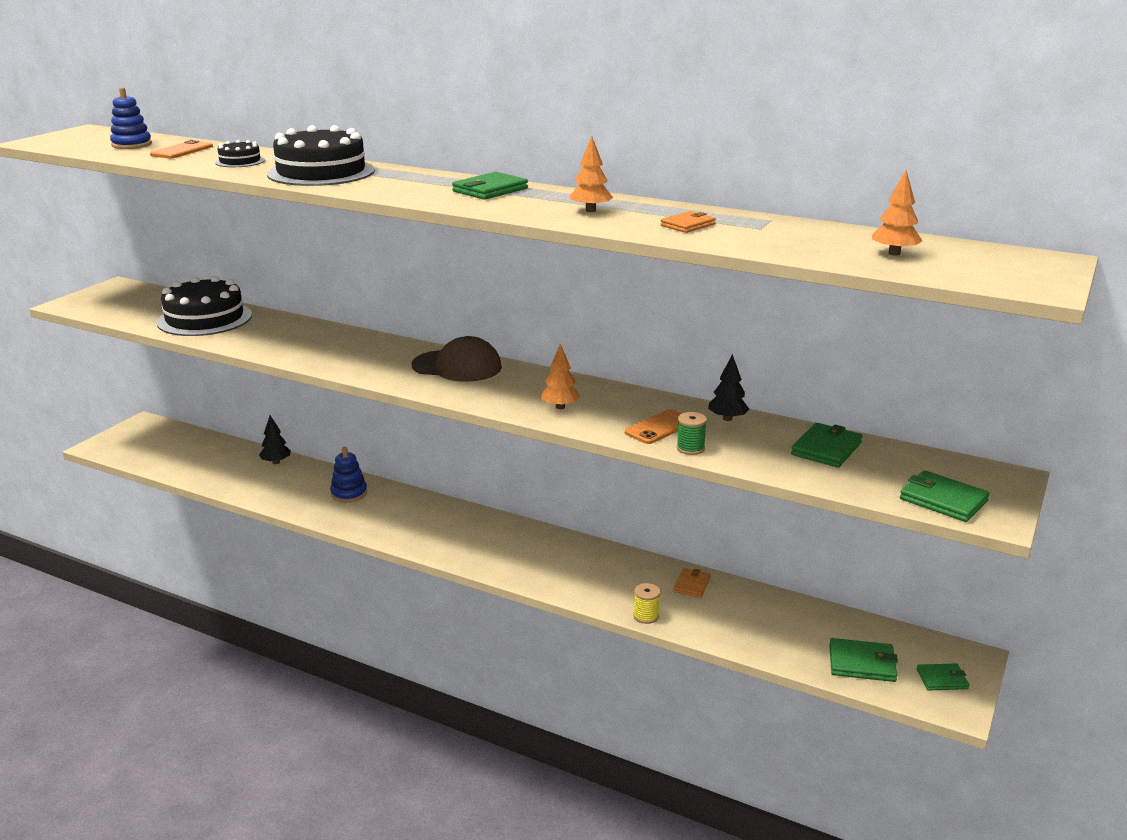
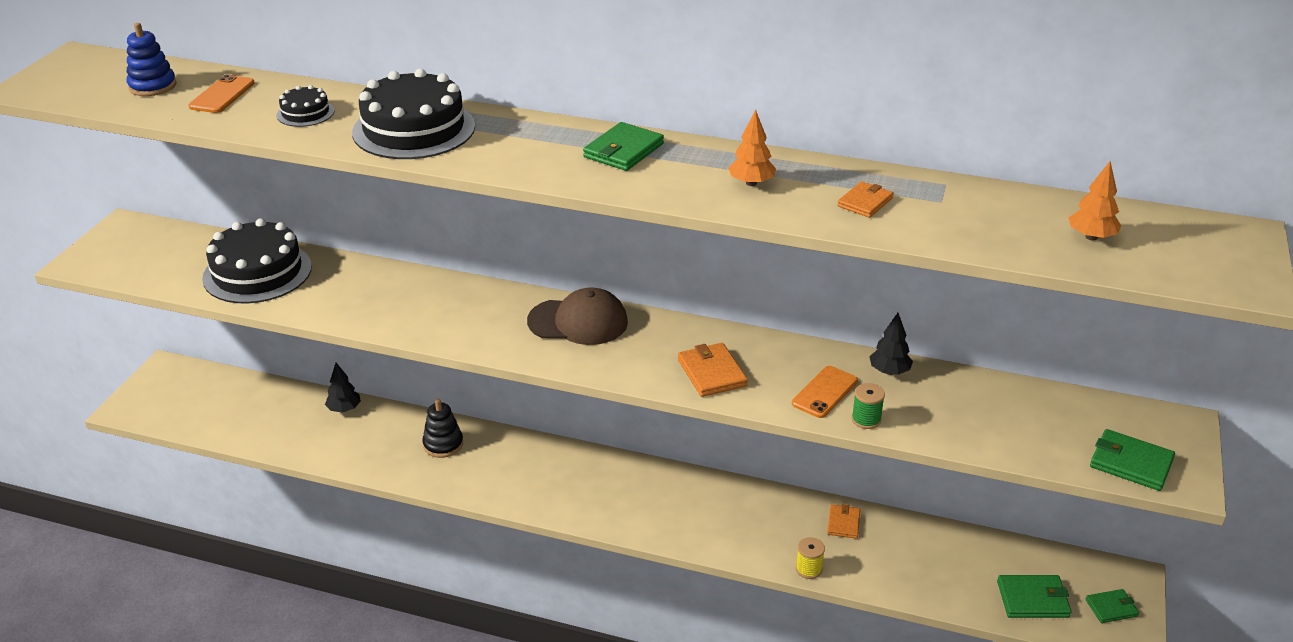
camera: 10 degrees left, 10 degrees up
blue stacking toy [330,447,367,503] -> black stacking toy [422,399,463,458]
orange tree [541,344,581,409] -> orange wallet [678,343,748,397]
green wallet [791,423,863,468] -> none

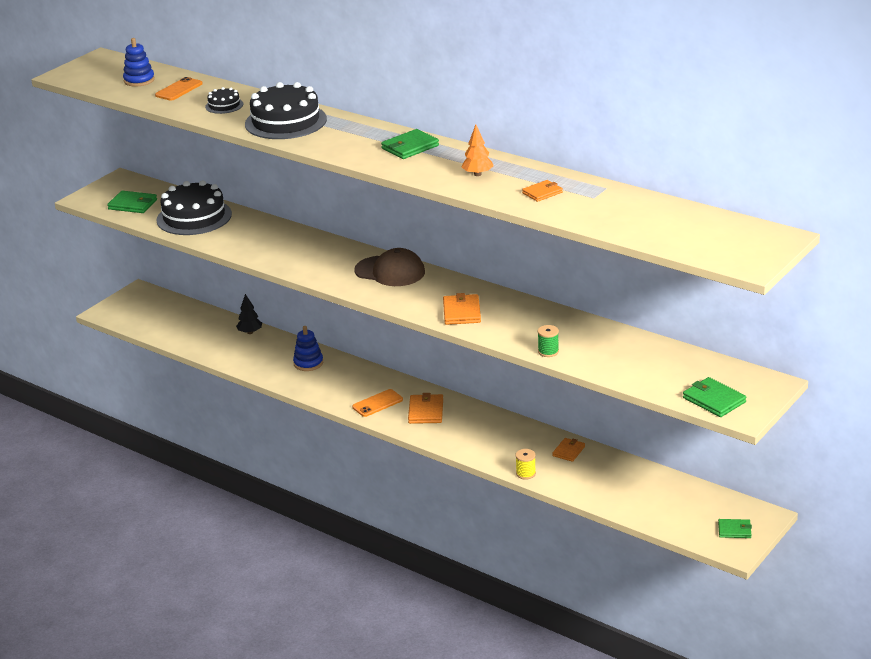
camera: 20 degrees right, 5 degrees down
black stacking toy [422,399,463,458] -> blue stacking toy [293,326,323,371]
orange phone [792,366,858,418] -> orange phone moved to [352,389,403,417]
black tree [869,313,913,375] -> none
green wallet [997,575,1072,618] -> green wallet moved to [107,191,157,213]
orange tree [1069,161,1121,241] -> none
none -> orange wallet [408,393,443,424]

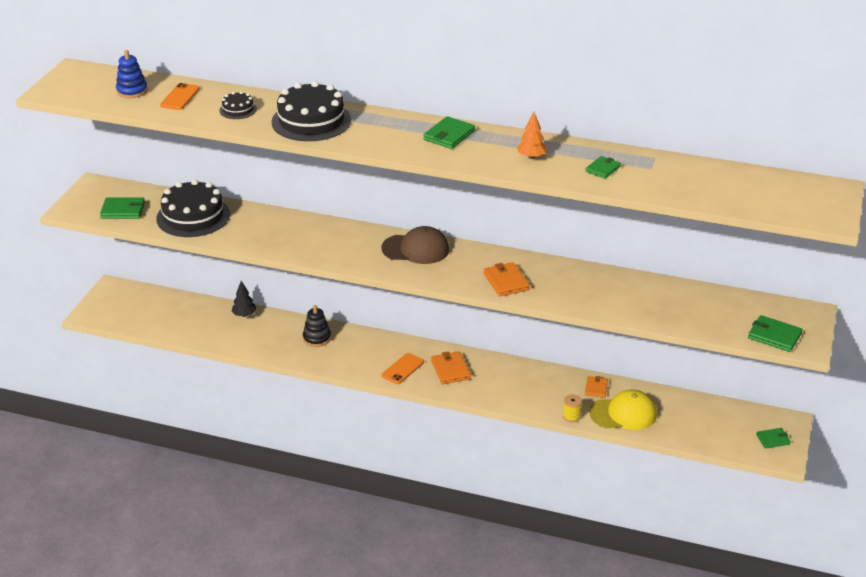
camera: 20 degrees left, 5 degrees up
blue stacking toy [293,326,323,371] -> black stacking toy [303,305,331,347]
orange wallet [522,180,563,202] -> green wallet [586,156,621,179]
green spool [538,325,559,357] -> none
none -> yellow cap [589,390,657,430]

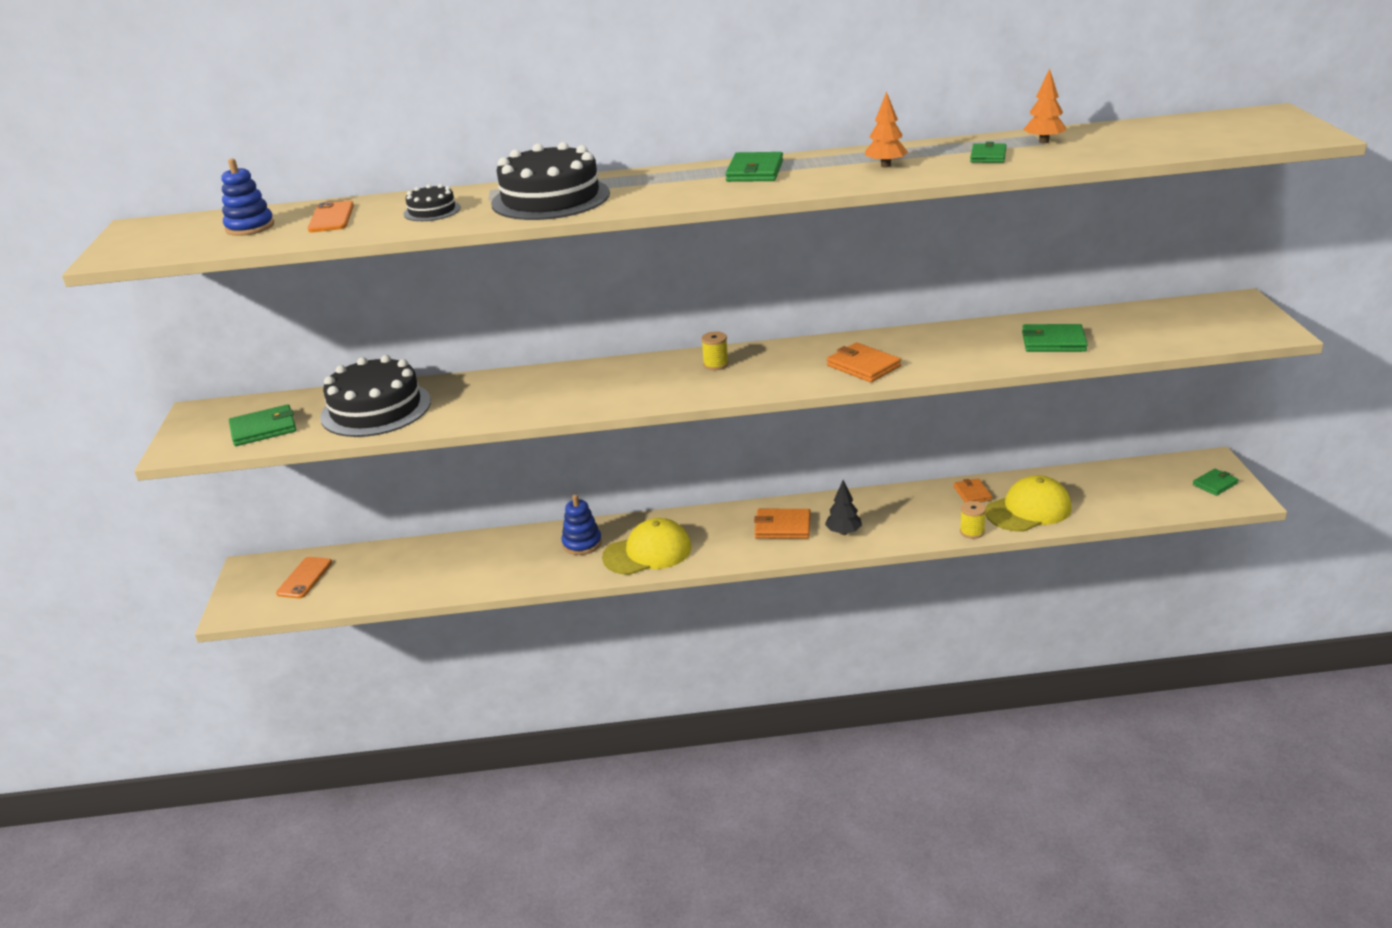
camera: 20 degrees left, 5 degrees down
black tree [232,281,256,317] -> black tree moved to [825,480,862,535]
black stacking toy [303,305,331,347] -> blue stacking toy [561,494,602,555]
brown cap [381,226,449,264] -> yellow spool [701,332,729,370]
orange phone [382,353,424,384] -> orange phone moved to [276,557,332,598]
orange wallet [431,351,471,384] -> orange wallet turned 45 degrees counterclockwise [754,509,811,539]
green wallet [748,315,803,352] -> green wallet moved to [1022,324,1088,352]
none -> yellow cap [602,518,691,575]
none -> orange tree [1023,69,1066,143]

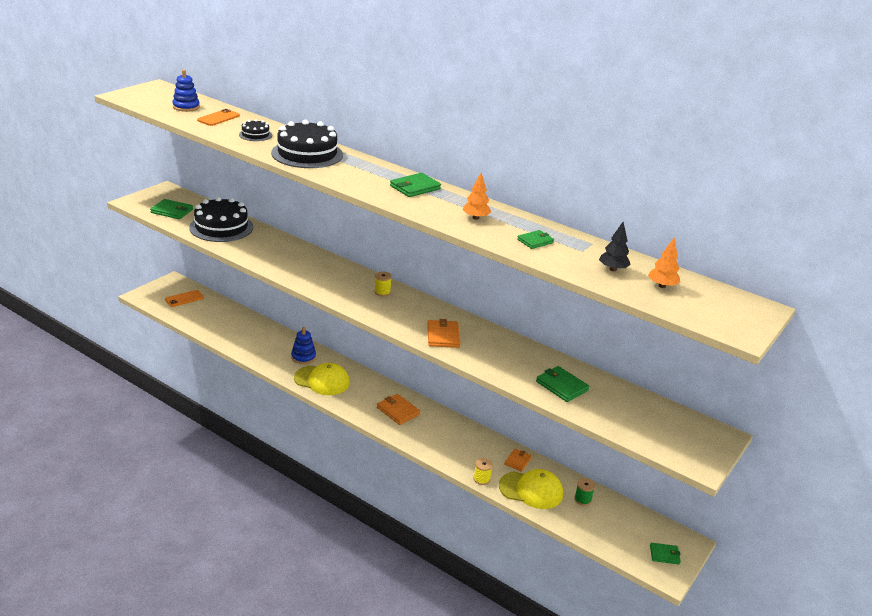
camera: 35 degrees right, 0 degrees up
black tree [825,480,862,535] -> black tree moved to [599,222,631,271]
orange tree [1023,69,1066,143] -> orange tree moved to [648,238,680,288]
none -> green spool [574,478,595,506]

